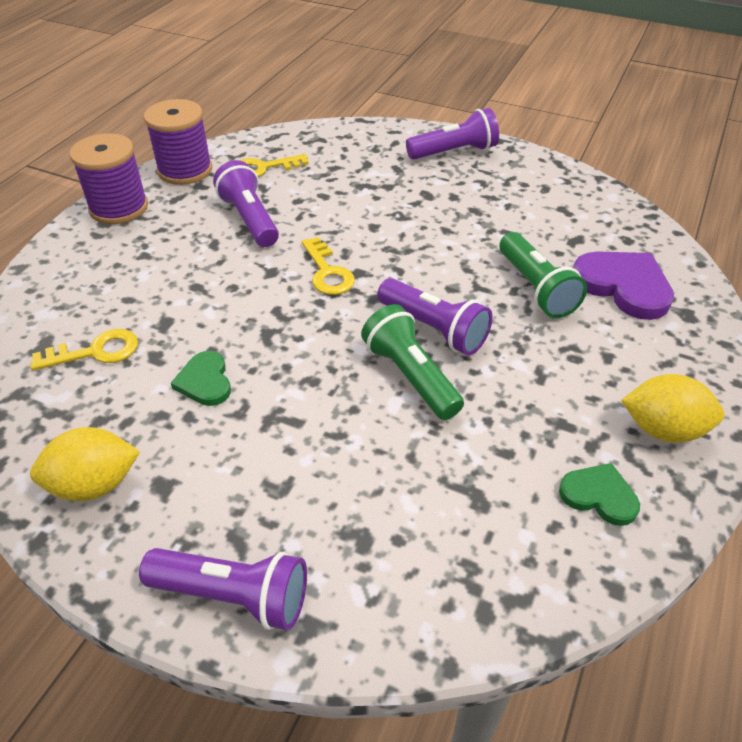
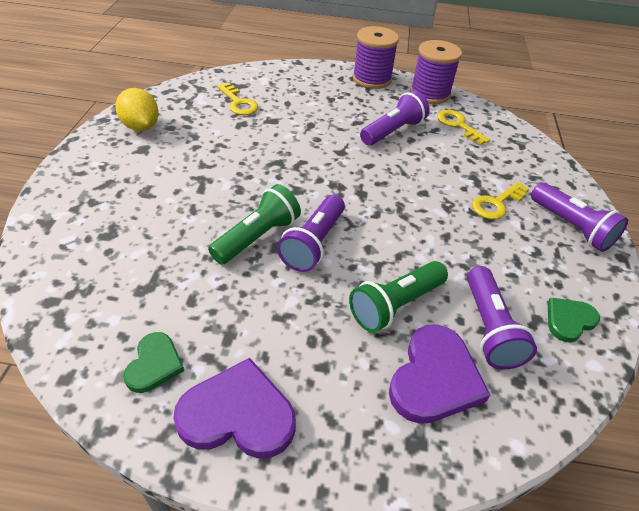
camera: 70 degrees right, 0 degrees up
purple flashlight [139,548,307,630] -> purple flashlight moved to [467,266,537,370]
green heart [171,351,231,406] -> green heart moved to [548,297,600,343]
yellow key [302,237,355,295] -> yellow key moved to [472,182,529,220]
yellow lemon [621,374,725,443] -> purple heart [173,358,296,459]

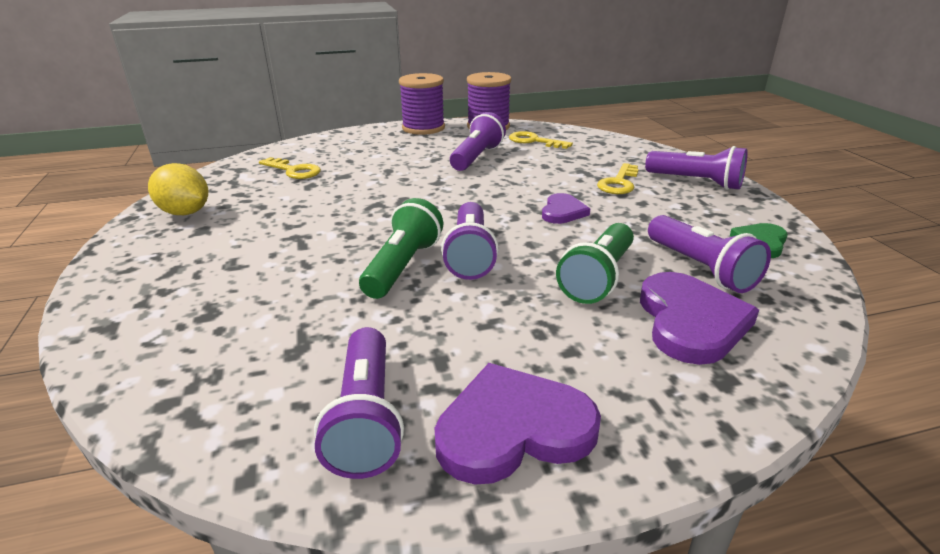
camera: 20 degrees left, 15 degrees down
green heart [123,332,184,393] -> purple flashlight [314,327,404,479]
none -> purple heart [542,193,590,224]

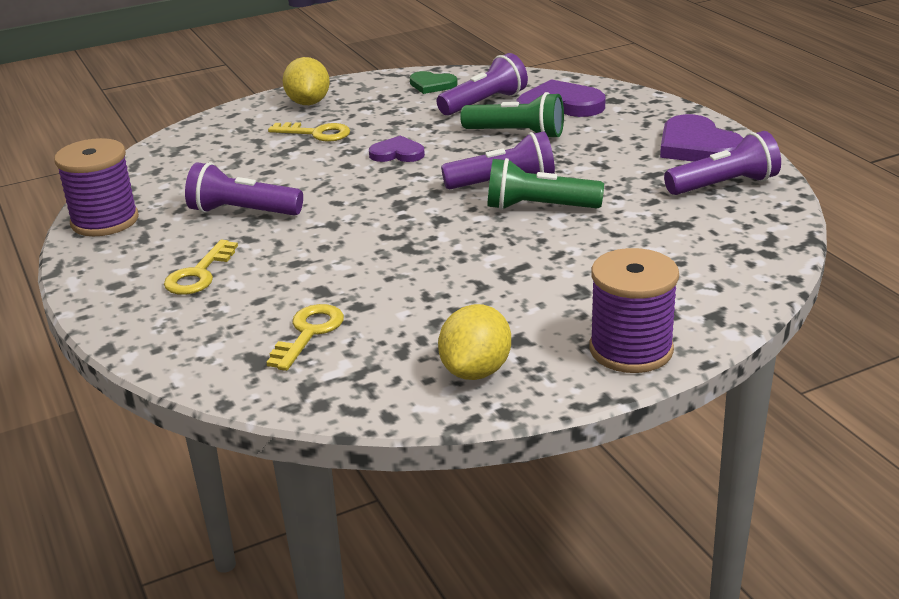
camera: 100 degrees left, 0 degrees up
purple spool [399,73,445,135] -> purple spool moved to [590,248,679,373]
yellow key [509,131,573,149] -> yellow key moved to [164,240,238,295]
purple flashlight [645,146,748,190] -> yellow lemon [282,57,330,105]

